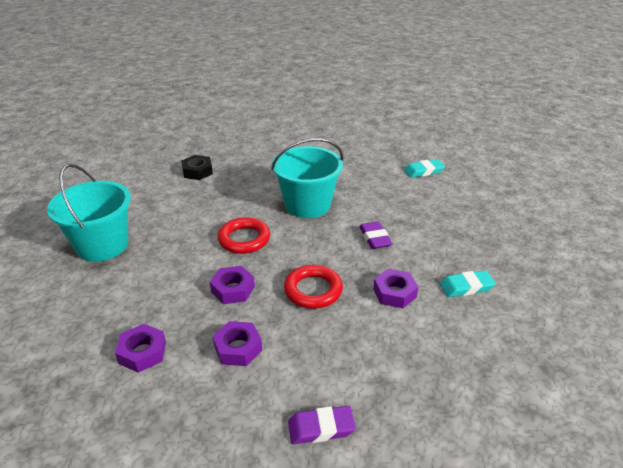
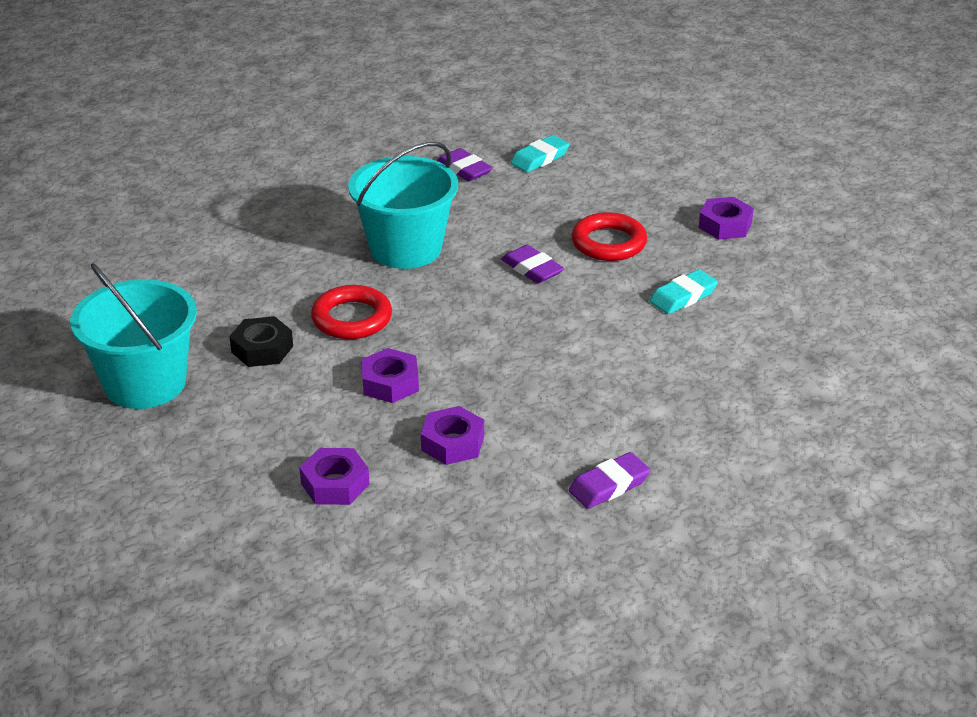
camera: 25 degrees left, 0 degrees up
black nut [181,155,213,180] -> black nut moved to [229,316,293,367]
red ring [284,265,343,309] -> red ring moved to [572,212,647,261]
purple nut [373,269,418,308] -> purple nut moved to [699,197,754,240]
none -> purple eraser [437,148,493,181]

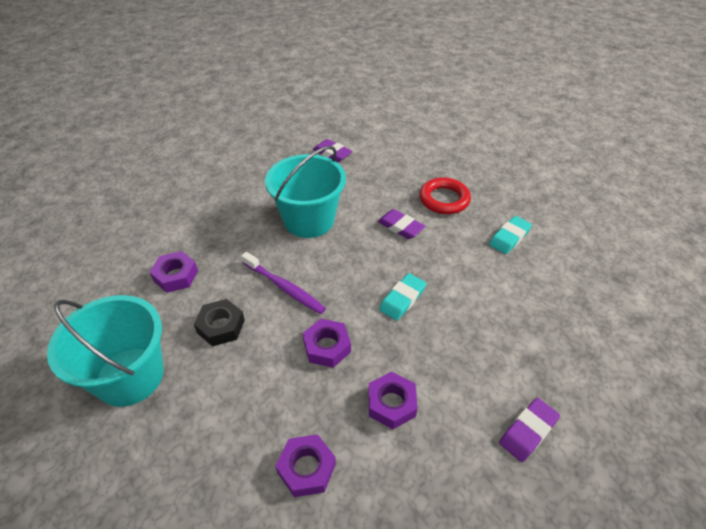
camera: 10 degrees left, 10 degrees up
red ring [311,285,392,339] -> purple toothbrush [241,252,326,314]
turquoise eraser [510,135,569,173] -> turquoise eraser moved to [379,273,426,321]
purple nut [699,197,754,240] -> purple nut moved to [149,251,198,293]

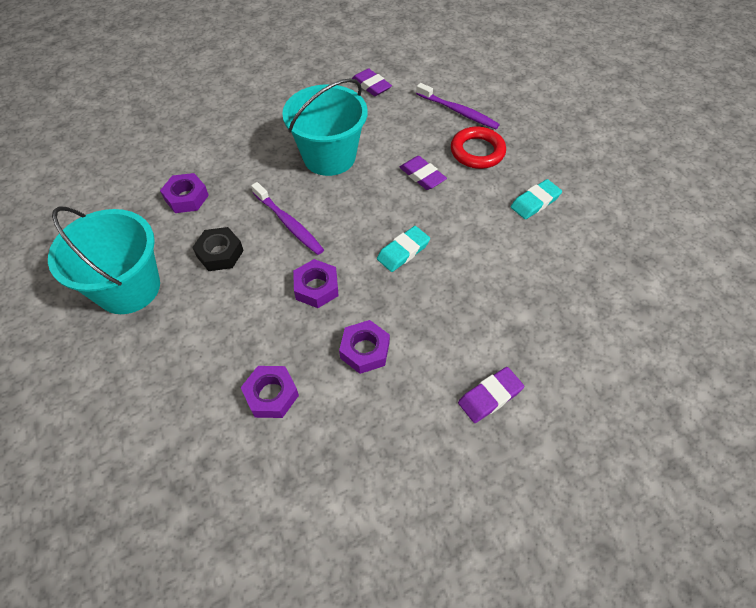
camera: 10 degrees right, 10 degrees up
none -> purple toothbrush [416,83,500,129]

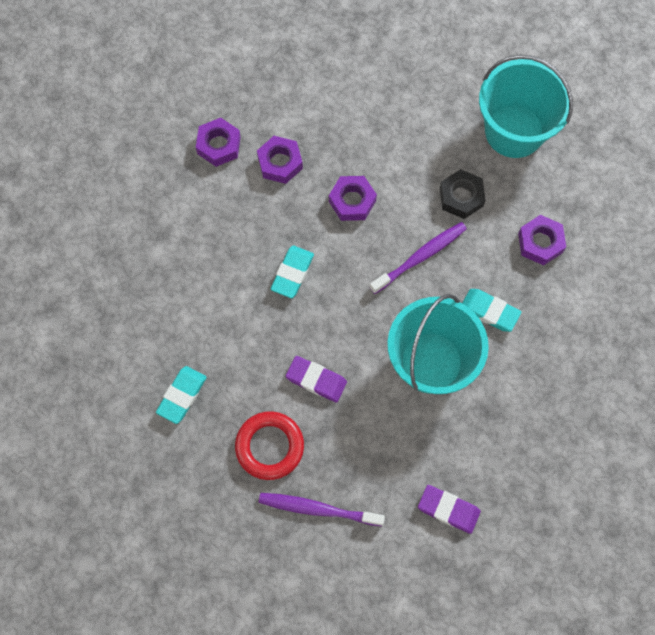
camera: 155 degrees right, 15 degrees up
purple nut [241,366,299,418] -> purple nut moved to [196,118,241,167]
purple toothbrush [251,182,324,255] -> purple toothbrush turned 120 degrees clockwise [370,222,467,294]
purple eraser [458,367,524,423] -> none
none -> turquoise eraser [462,289,521,332]

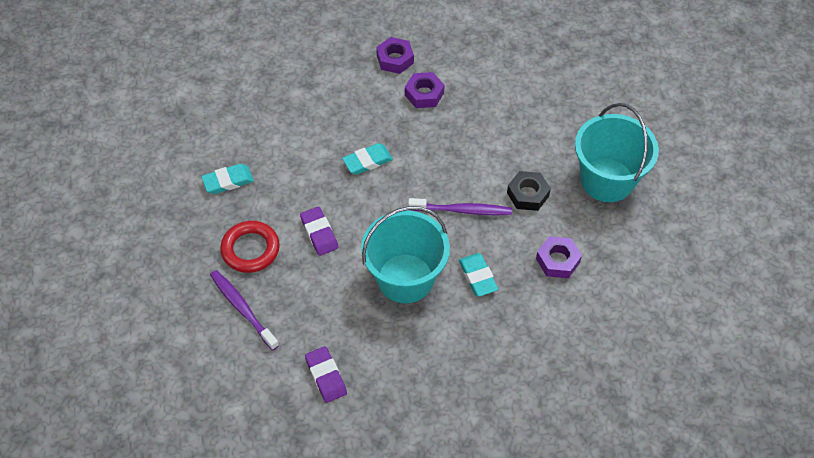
camera: 40 degrees right, 15 degrees down
purple nut [329,176,377,221] -> none

